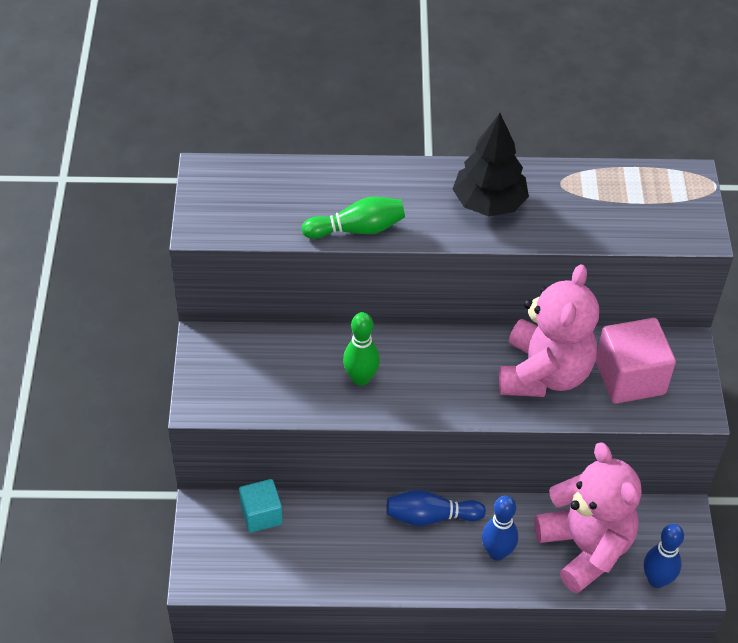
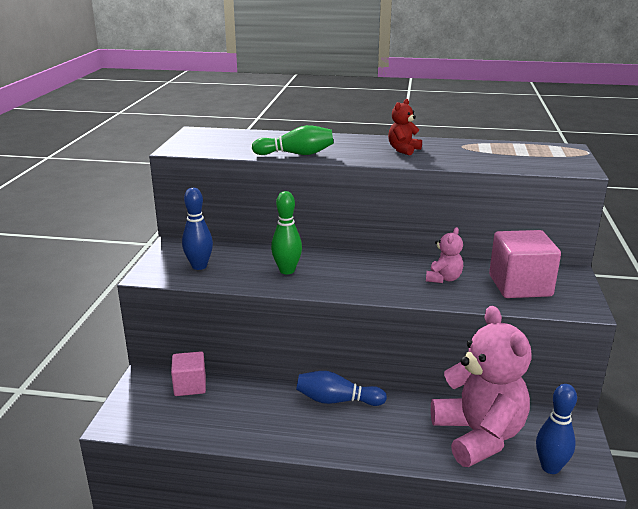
camera: 10 degrees right, 25 degrees down
turquoise cube [239,479,283,533] -> pink cube [171,351,206,396]
black tree [453,113,529,216] -> red teddy bear [388,99,422,155]
blue bowling pin [482,496,518,561] -> blue bowling pin moved to [182,188,213,270]
pink teddy bear [499,264,599,397] -> pink teddy bear [426,227,463,283], size x0.44

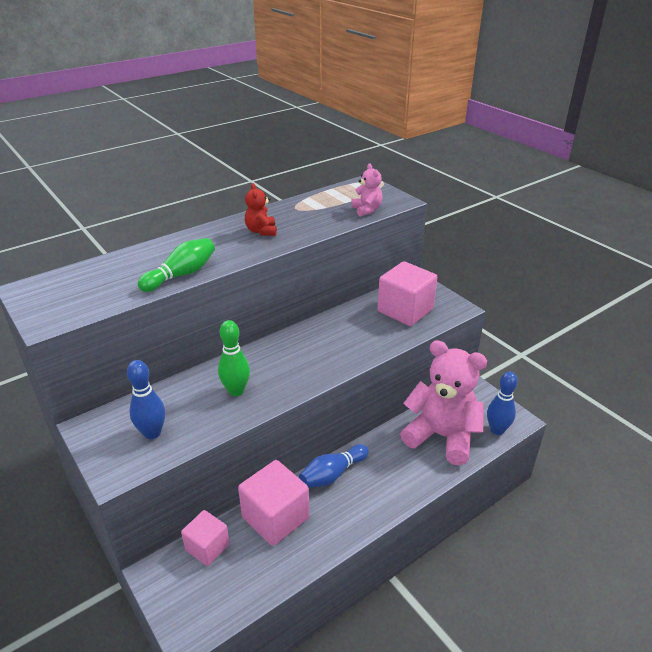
camera: 45 degrees left, 10 degrees up
pink teddy bear [426,227,463,283] -> pink teddy bear moved to [351,163,382,217]
none -> pink cube [238,460,309,546]

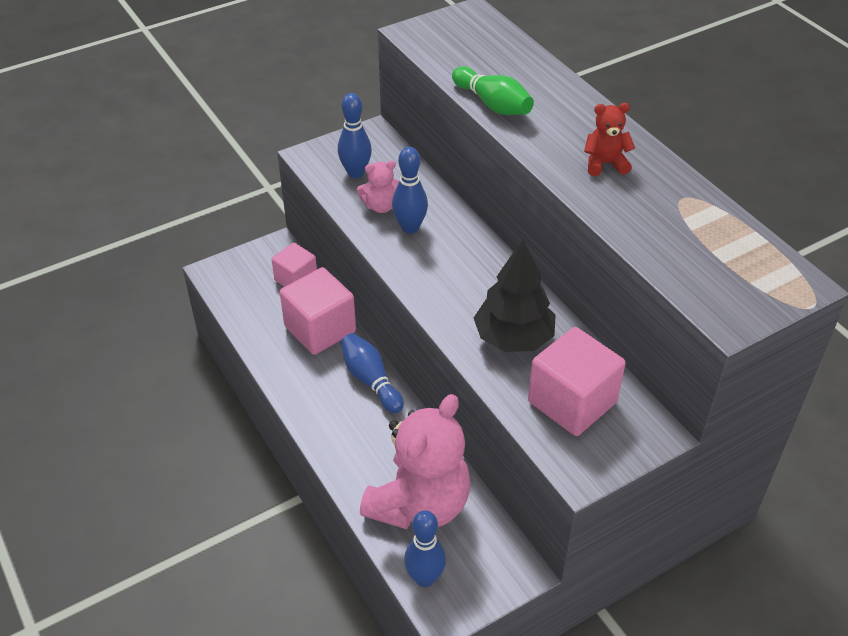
camera: 95 degrees right, 10 degrees up
green bowling pin [218,320,250,396] -> blue bowling pin [392,147,428,234]
pink teddy bear [351,163,382,217] -> pink teddy bear moved to [357,161,399,213]
none -> black tree [474,239,556,352]

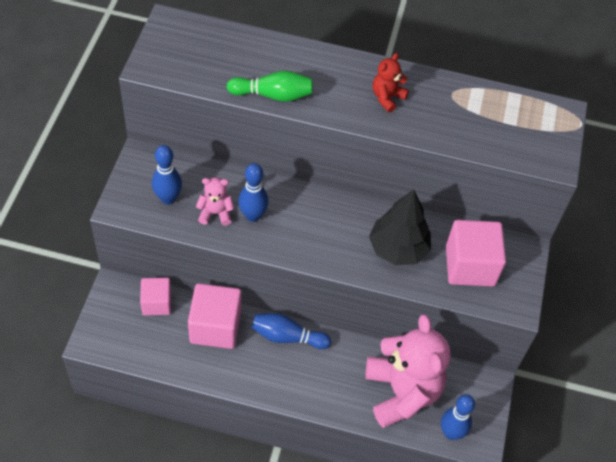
camera: 50 degrees left, 10 degrees up
pink teddy bear [357,161,399,213] -> pink teddy bear turned 120 degrees counterclockwise [196,177,235,226]

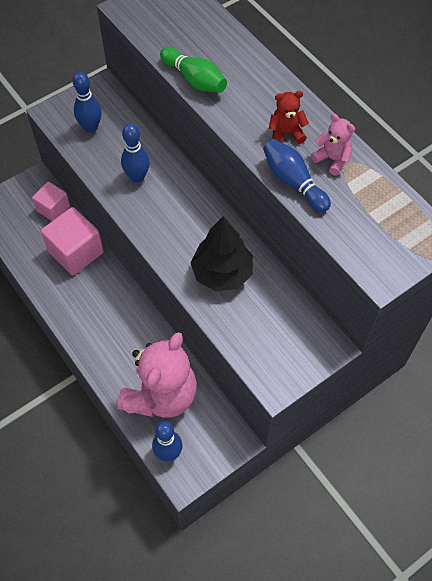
camera: 45 degrees right, 5 degrees up
pink teddy bear [196,177,235,226] -> pink teddy bear moved to [311,114,355,176]
blue bowling pin [252,313,331,349] -> blue bowling pin moved to [263,139,331,212]
pink cube [446,220,506,287] -> none

